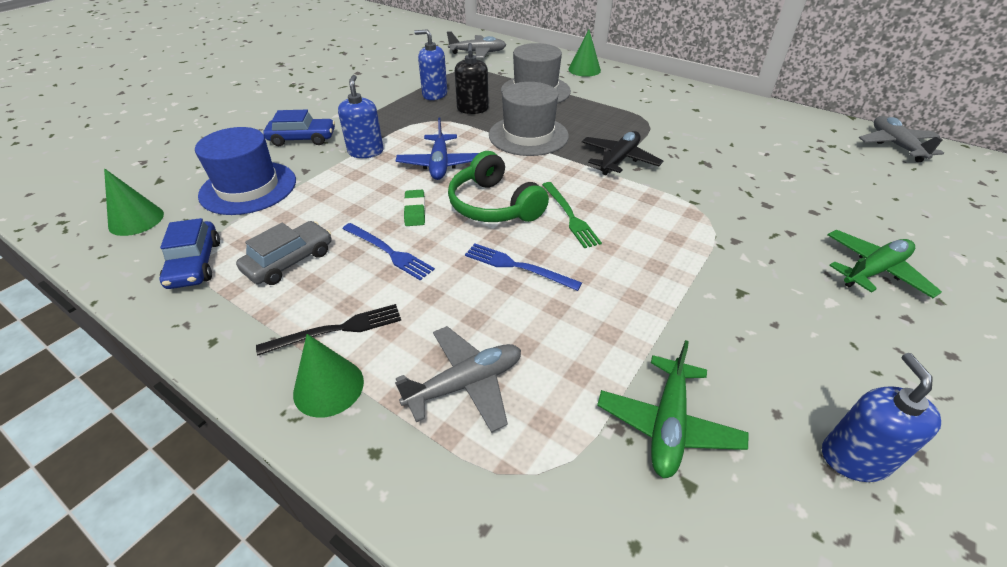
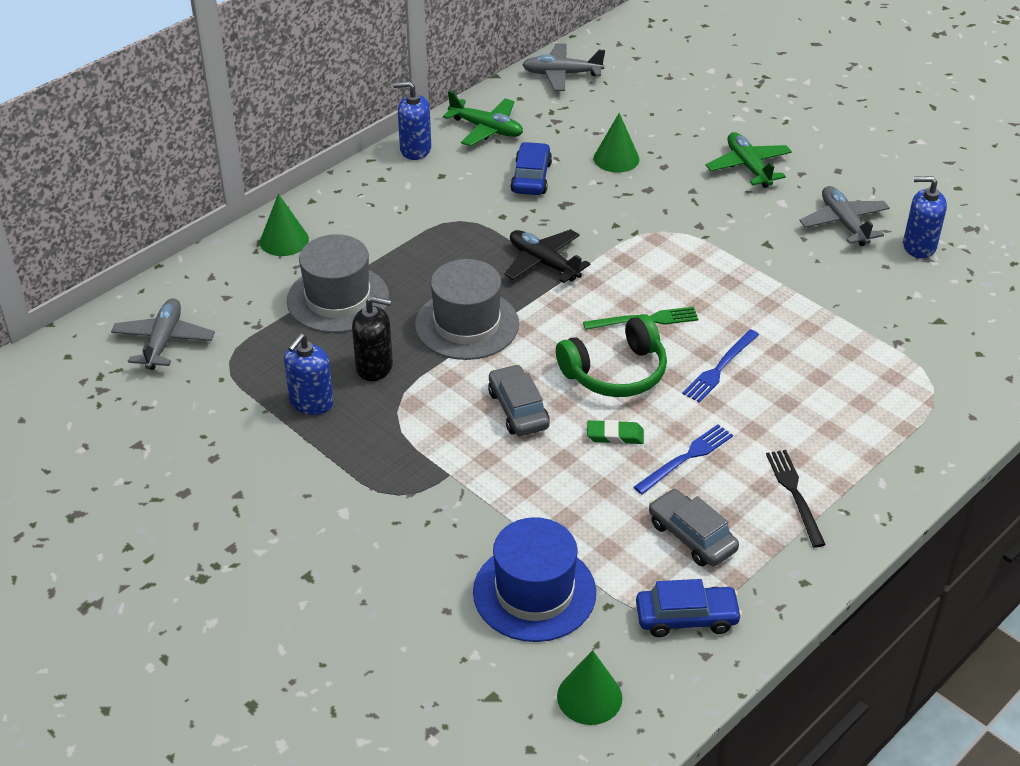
camera: 80 degrees left, 0 degrees up
blue car [263,110,335,146] -> blue car moved to [510,142,552,195]
green cone [293,334,364,418] -> green cone moved to [593,113,639,173]
blue soap dispenser [338,75,384,158] -> blue soap dispenser moved to [393,81,431,160]
grey plane [395,326,521,433] -> grey plane moved to [799,186,890,246]
blue plane [396,117,479,180] -> grey car [488,364,550,436]
green plane [597,340,748,478] -> green plane moved to [443,91,523,146]

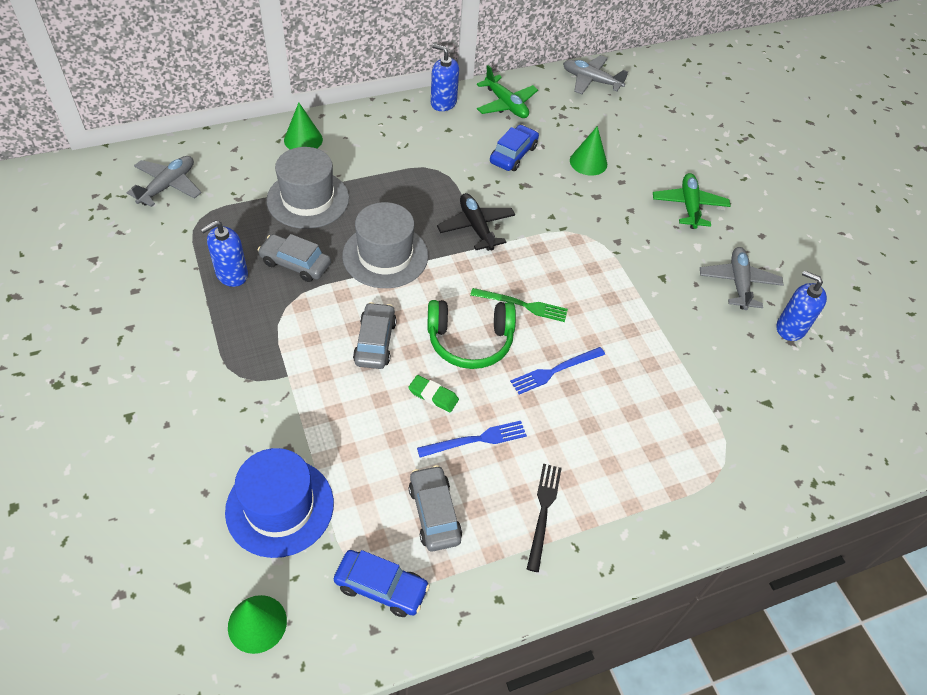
camera: 20 degrees right, 10 degrees up
black soap dispenser [352,296,393,381] -> grey car [258,234,331,282]

